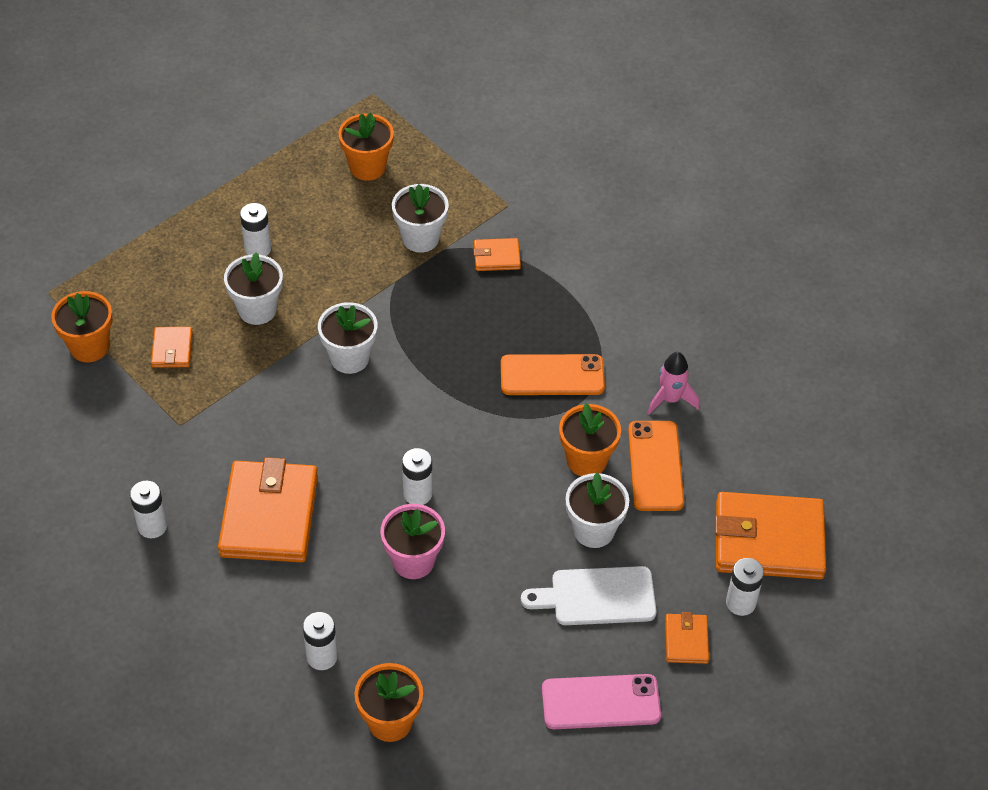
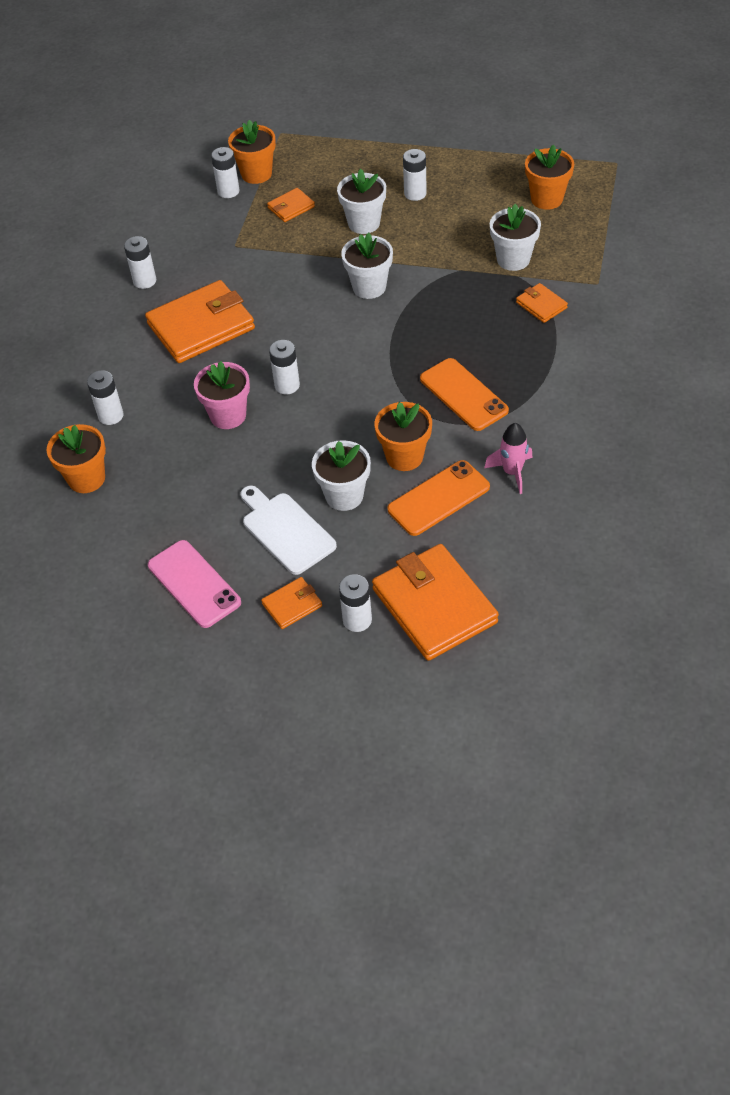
camera: 60 degrees right, 0 degrees up
none -> white battery [211,147,240,198]

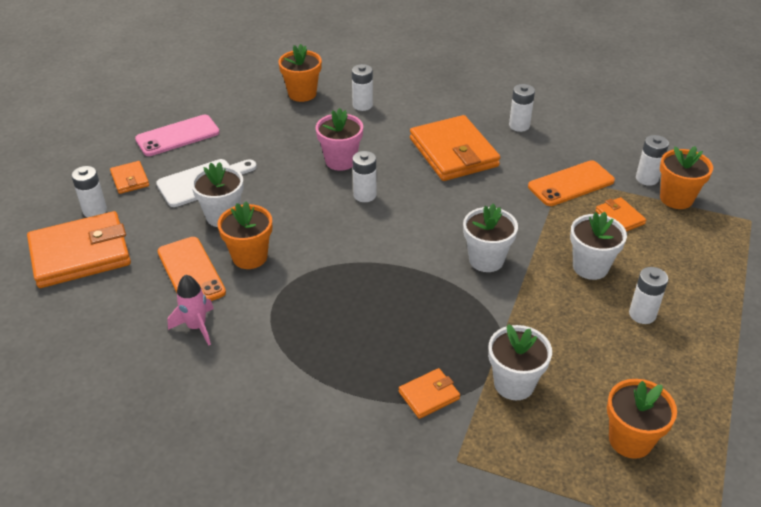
camera: 95 degrees right, 10 degrees down
orange phone [420,358,509,431] -> orange phone moved to [528,160,615,206]

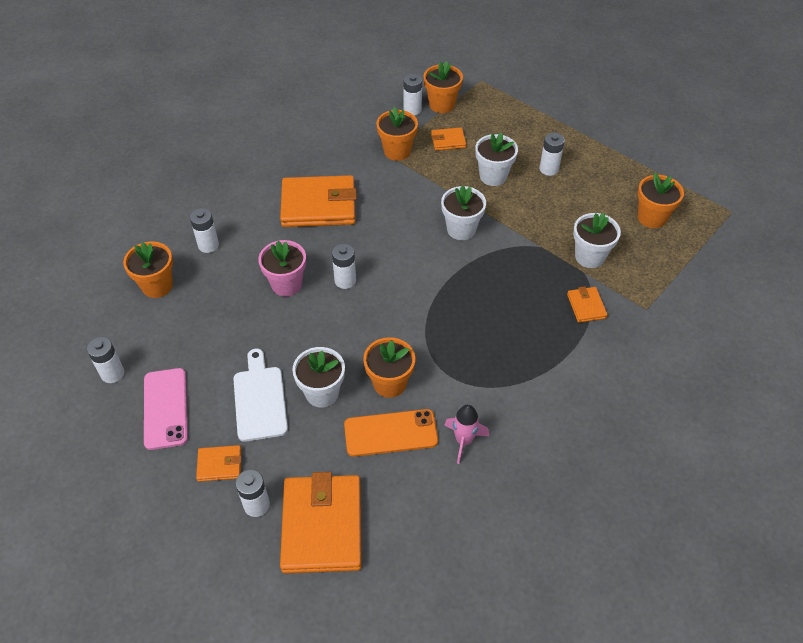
camera: 70 degrees left, 10 degrees up
white battery [509,84,535,132] -> white battery moved to [87,337,124,383]
orange phone [528,160,615,206] -> orange flower pot [377,107,418,161]

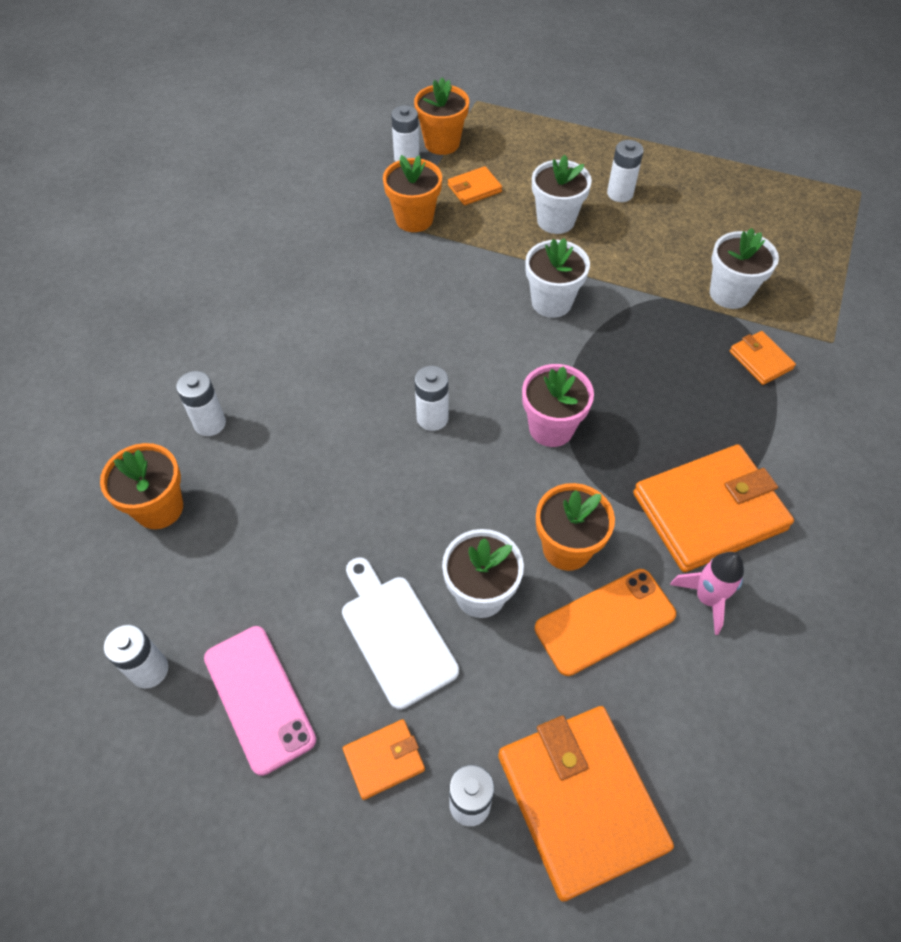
camera: 20 degrees left, 5 degrees up
pink flower pot [258,240,306,297] -> pink flower pot moved to [522,364,594,447]
orange wallet [280,175,357,227] -> orange wallet moved to [633,444,794,572]
orange flower pot [638,173,684,228] -> none

